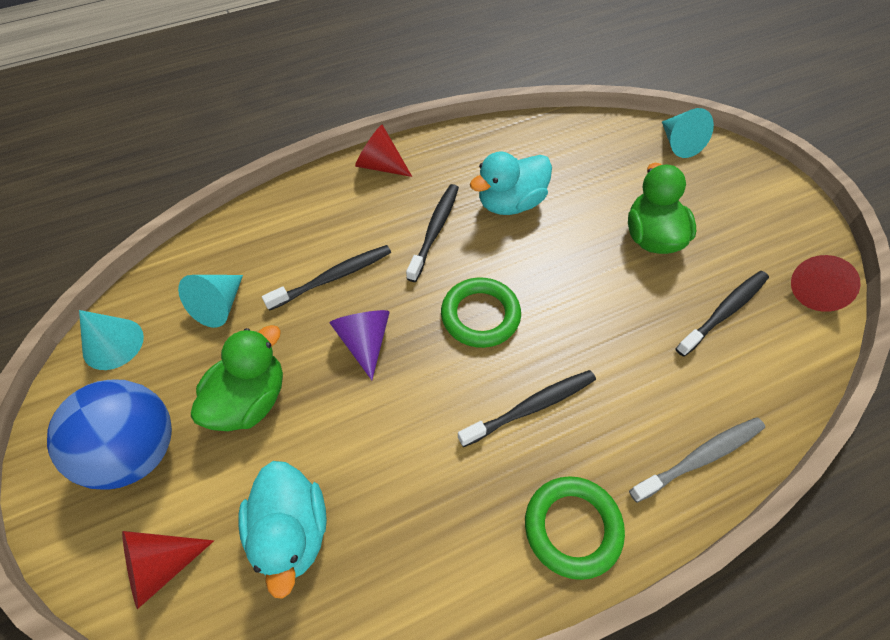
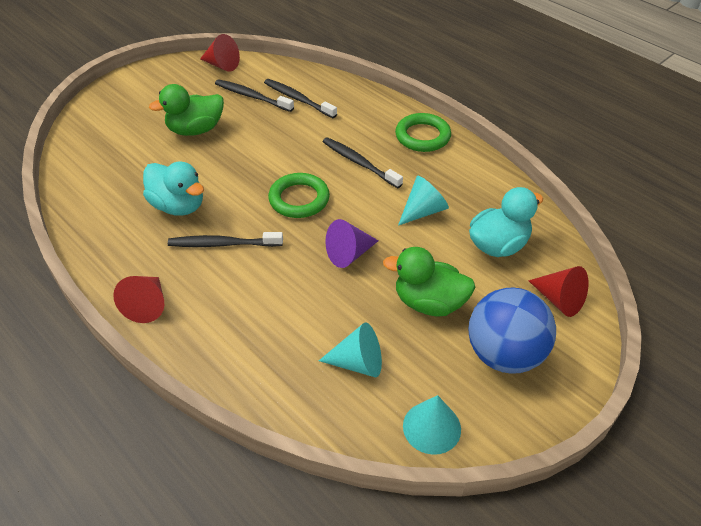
camera: 110 degrees left, 10 degrees down
black toothbrush [262,245,391,311] -> black toothbrush moved to [264,79,337,118]
grey toothbrush [629,417,765,503] -> none
turquoise cone [662,108,714,158] -> turquoise cone moved to [398,176,449,226]

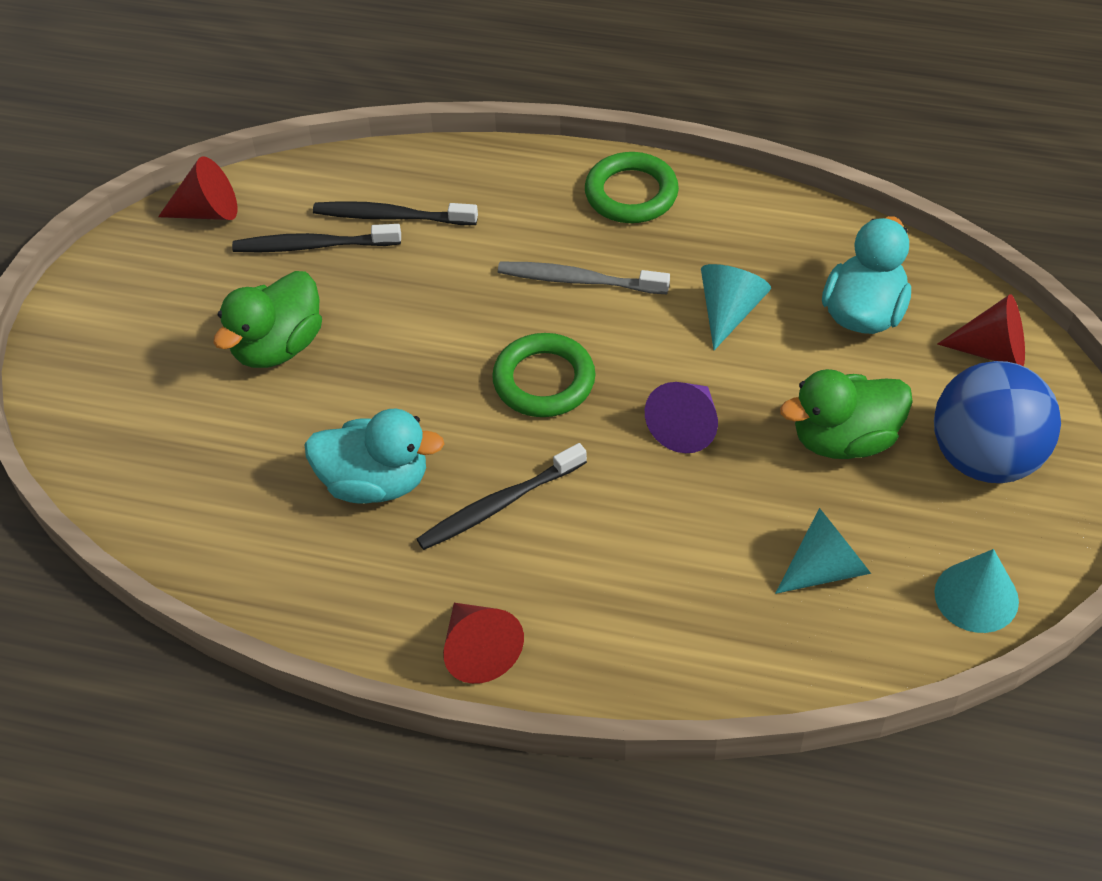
camera: 30 degrees left, 5 degrees up
black toothbrush [323,137,403,188] -> grey toothbrush [498,262,670,294]

